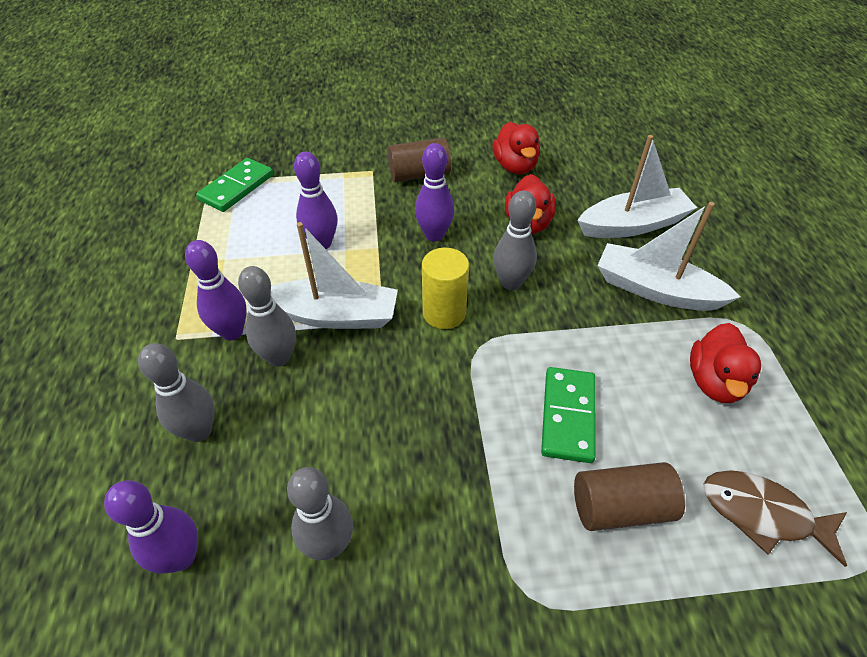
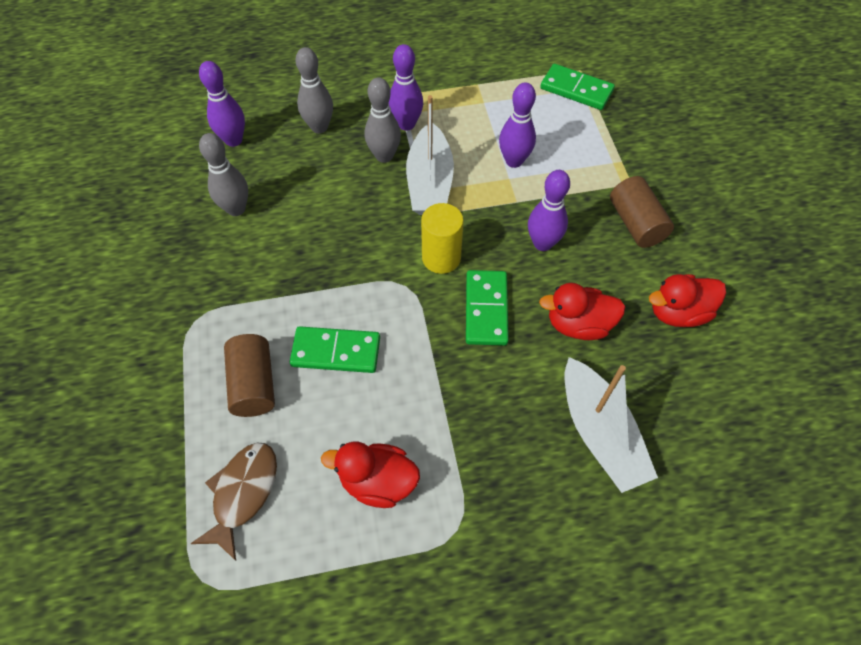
camera: 85 degrees right, 10 degrees up
grey bowling pin [493,190,537,290] -> green domino [466,270,509,346]
white boat [597,202,740,311] -> none

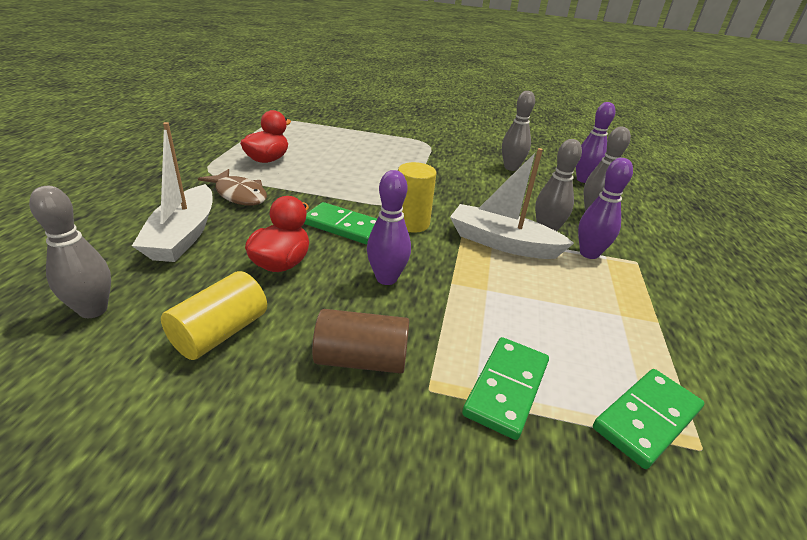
camera: 110 degrees right, 25 degrees down
brown fish [190,443,277,561] -> brown fish moved to [198,169,267,205]
brown cylinder [224,334,275,417] -> none
green domino [290,326,380,373] -> green domino moved to [462,337,549,440]
purple bowling pin [499,83,536,168] -> none
white boat [565,357,658,493] -> white boat turned 90 degrees counterclockwise [132,122,212,262]
red duck [649,274,726,327] -> yellow cylinder [161,271,267,360]
none -> grey bowling pin [29,186,111,318]

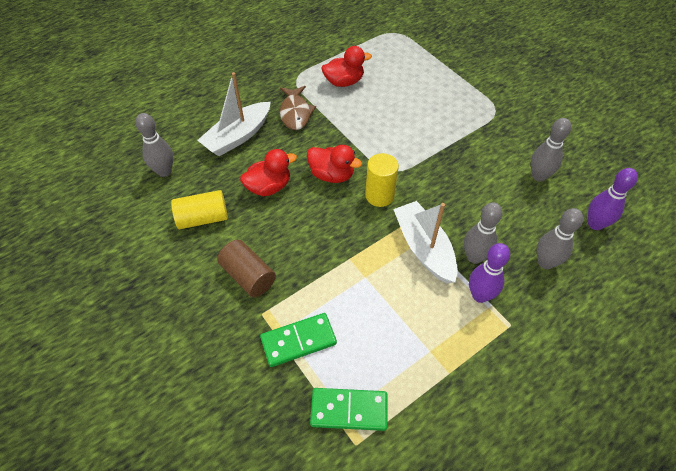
camera: 45 degrees right, 20 degrees up
green domino [304,202,377,244] -> red duck [307,145,362,183]
purple bowling pin [367,170,411,285] -> none

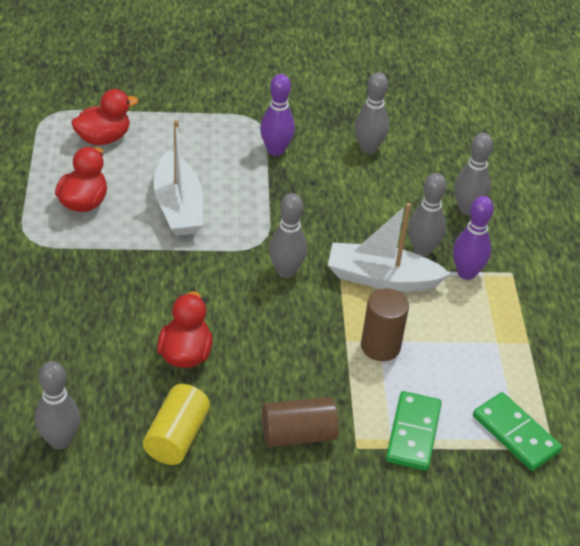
camera: 60 degrees left, 10 degrees down
white boat [197,72,271,156] -> white boat moved to [154,120,203,236]
brown fish [280,86,316,130] -> none
red duck [307,145,362,183] -> red duck moved to [71,89,138,145]
green domino [310,388,388,431] -> green domino turned 75 degrees counterclockwise [473,392,562,471]
yellow cylinder [365,153,399,207] -> grey bowling pin [269,193,307,278]
purple bowling pin [588,168,638,230] -> purple bowling pin moved to [260,74,295,156]
none -> brown cylinder [361,288,409,361]

